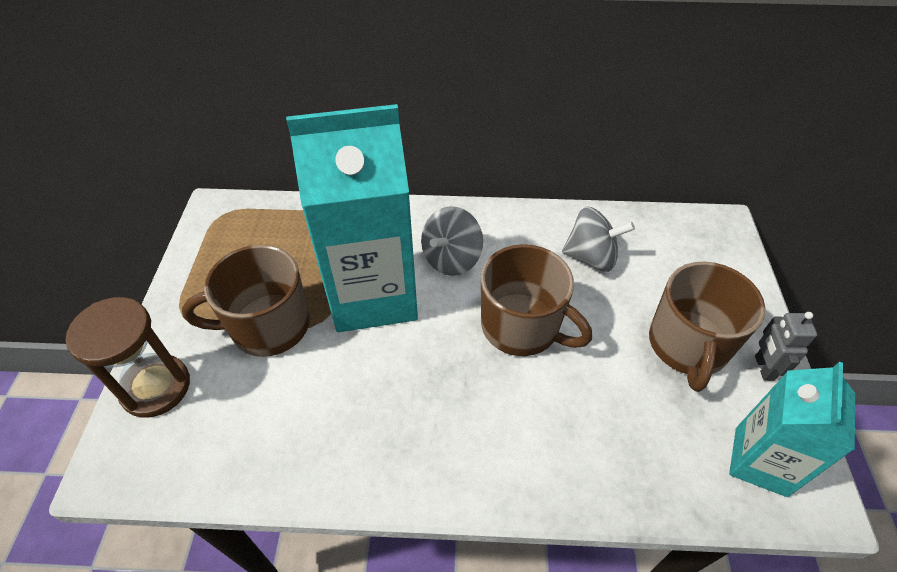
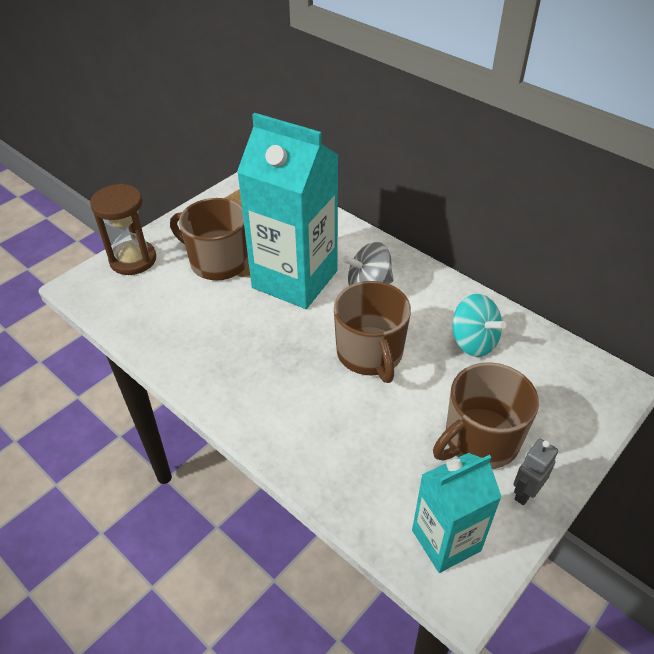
camera: 40 degrees right, 5 degrees down
grey spinning top [562,207,635,272] -> turquoise spinning top [452,294,506,357]

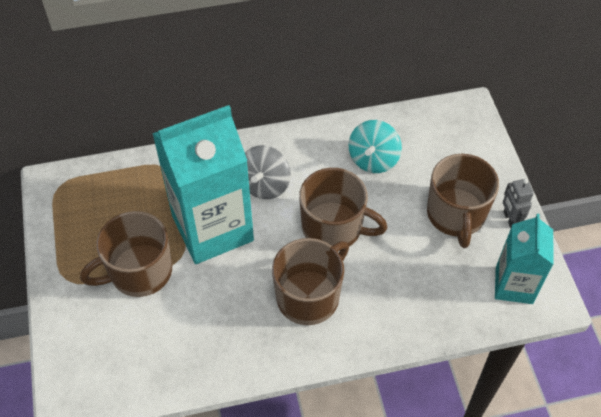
camera: 55 degrees left, 10 degrees up
brown hourglass [90,184,156,275] -> none
turquoise spinning top [452,294,506,357] -> turquoise spinning top turned 120 degrees clockwise [349,120,402,173]
none -> brown mug [272,238,349,325]

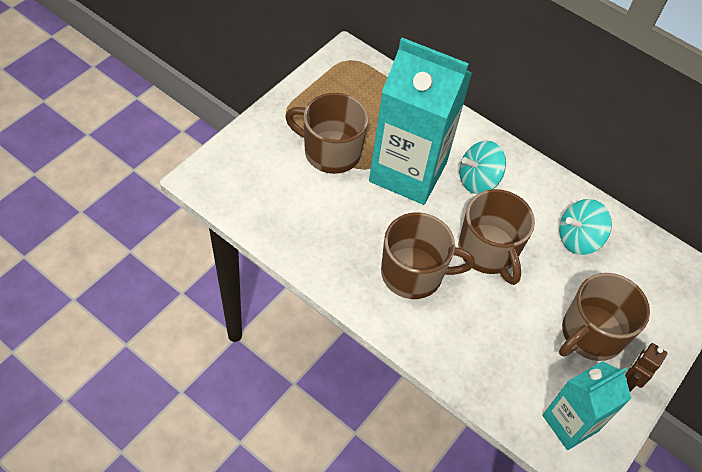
camera: 45 degrees right, 0 degrees up
grey spinning top [245,145,291,199] -> turquoise spinning top [459,141,506,194]
grey robot [503,179,534,228] -> brown robot [625,343,667,392]

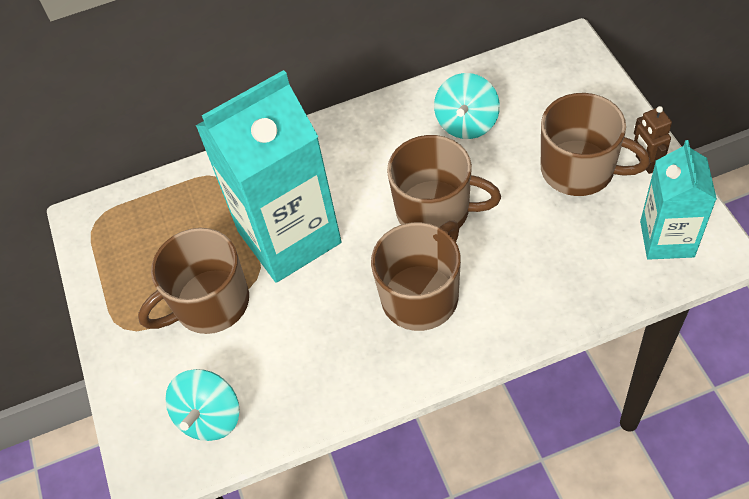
camera: 45 degrees left, 0 degrees up
turquoise spinning top [459,141,506,194] -> turquoise spinning top moved to [165,369,239,441]
brown mug [559,273,650,361] -> brown mug turned 60 degrees counterclockwise [541,93,650,196]

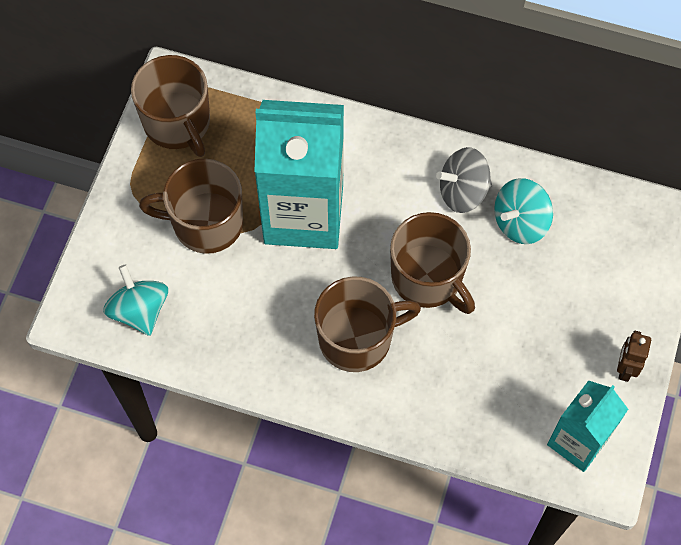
camera: 30 degrees right, 10 degrees up
turquoise spinning top [165,369,239,441] -> turquoise spinning top turned 105 degrees clockwise [103,264,168,336]
brown mug [541,93,650,196] -> brown mug moved to [131,55,210,157]
none -> grey spinning top [436,147,492,213]

